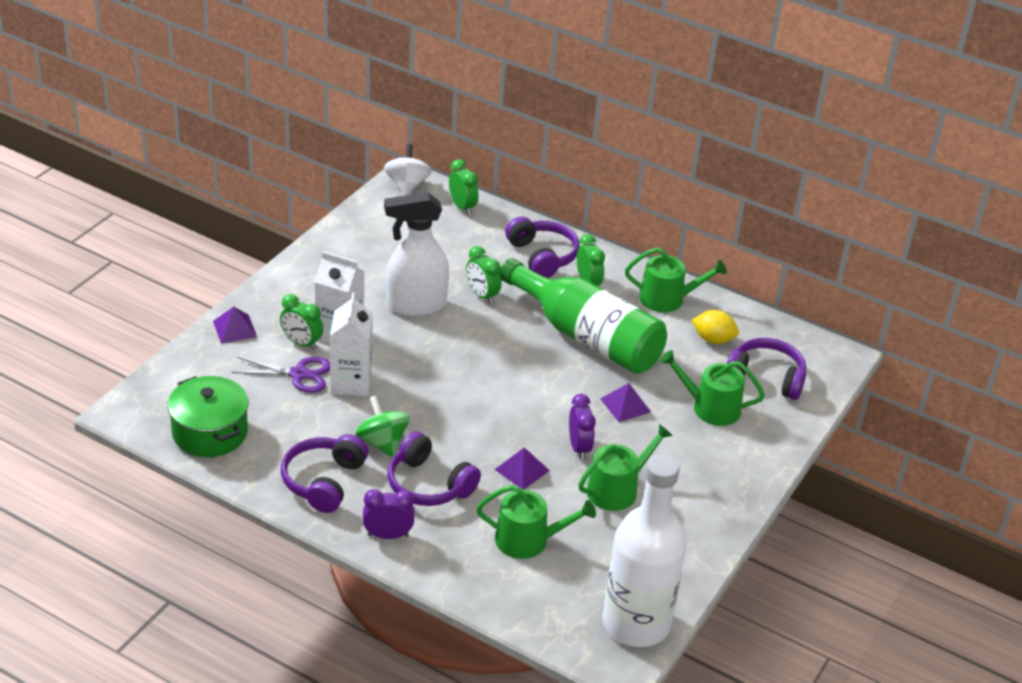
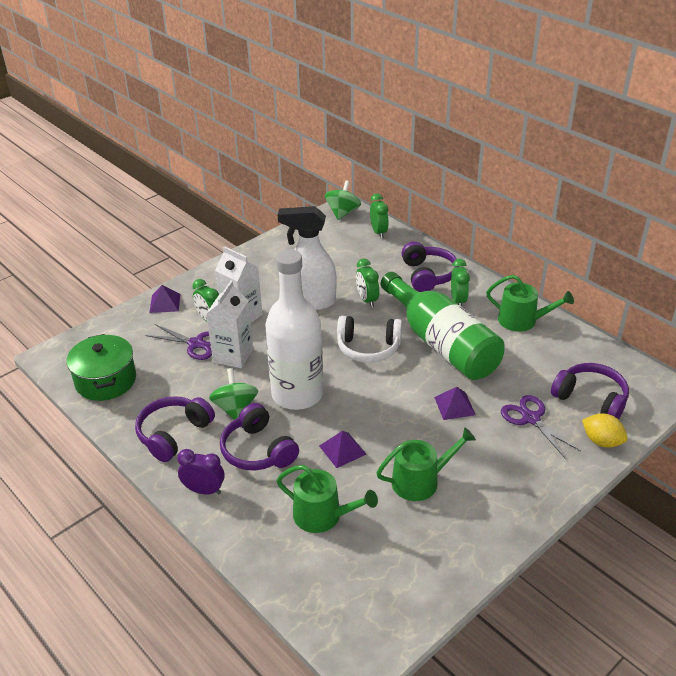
camera: 20 degrees right, 0 degrees up
white spinning top [384,144,432,195] -> green spinning top [325,181,361,220]
purple clock [569,394,596,460] -> none
white bottle [603,454,686,647] -> white bottle moved to [265,249,323,410]
green watering can [660,350,765,426] -> purple scissors [501,395,581,458]
yellow lemon [692,310,739,344] -> yellow lemon moved to [582,413,628,447]
none -> white headphones [337,316,402,363]

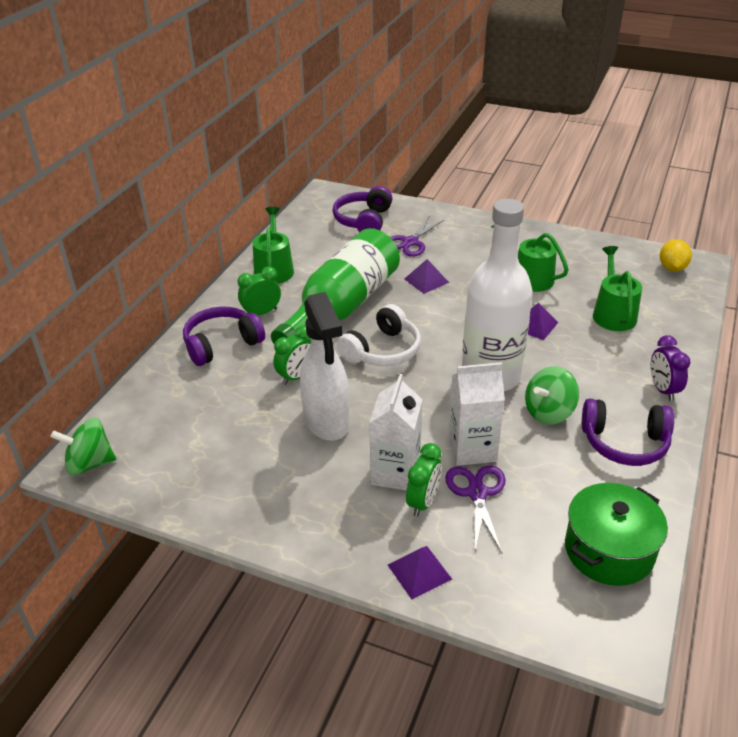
camera: 115 degrees left, 0 degrees up
purple headphones [220,403,299,470] -> none
white headphones [337,316,402,363] -> white headphones turned 60 degrees clockwise [337,304,421,366]
green clock [370,193,389,238] -> none
yellow lemon [582,413,628,447] -> yellow lemon moved to [660,239,692,272]

